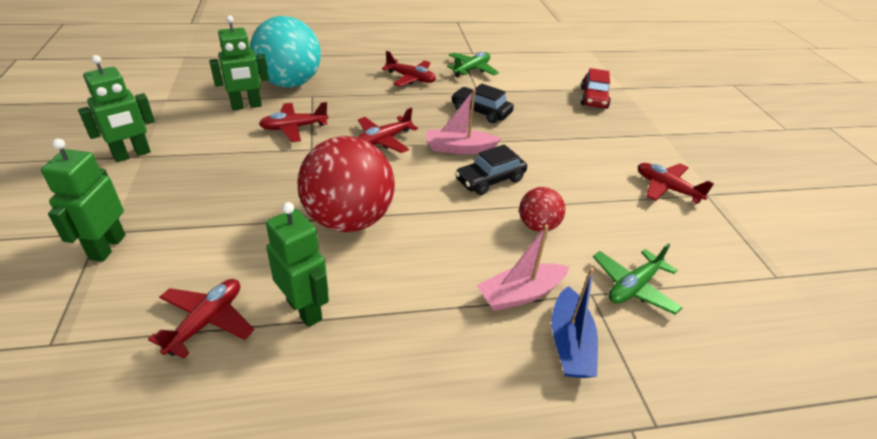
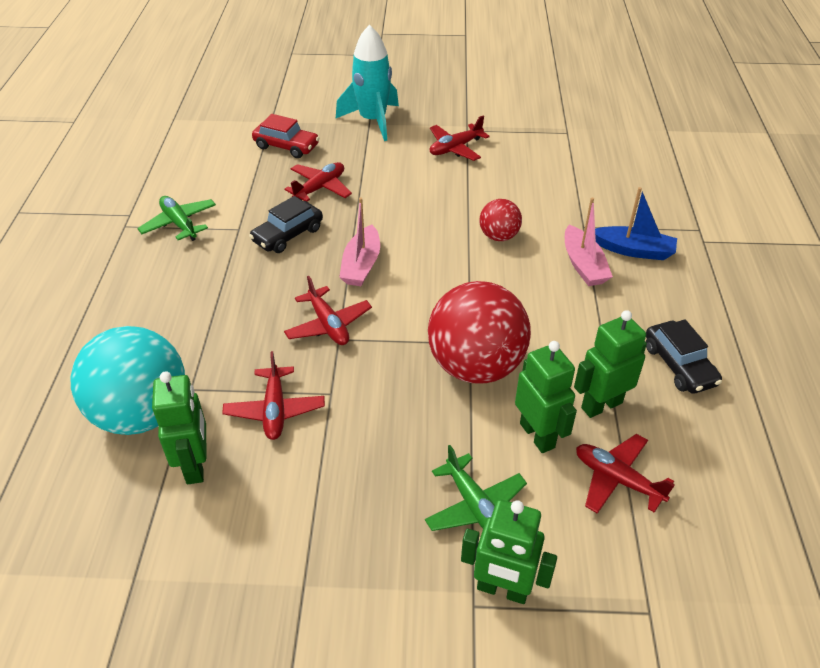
camera: 75 degrees left, 5 degrees up
green robot [78,55,155,162] -> green robot moved to [515,341,577,453]
red plane [382,51,436,87] -> red plane moved to [284,162,352,201]
black car [455,144,527,195] -> black car moved to [646,319,722,394]
green plane [593,243,683,315] -> green plane moved to [425,445,527,531]
none -> turquoise rocket [336,25,399,141]

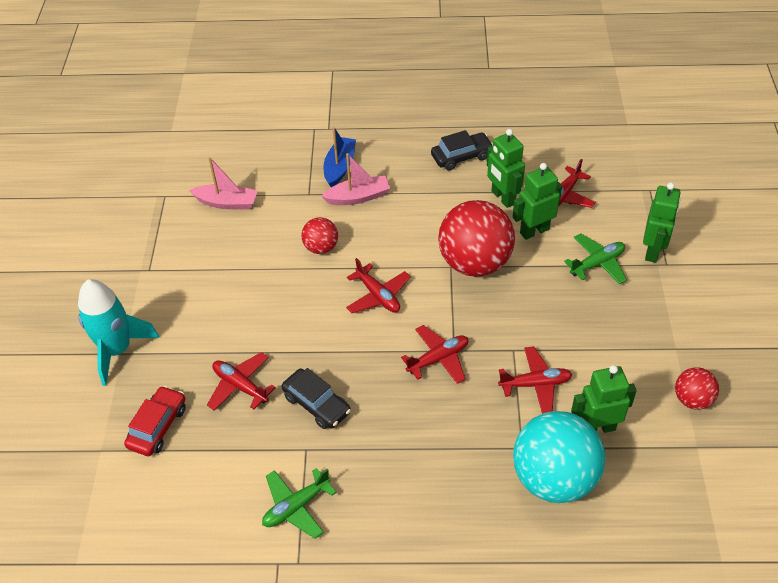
camera: 90 degrees left, 5 degrees up
pink boat [339,198,380,286] -> pink boat moved to [189,157,258,210]
red plane [430,116,490,161] -> red plane moved to [346,258,411,313]
none -> red ball [675,367,719,410]

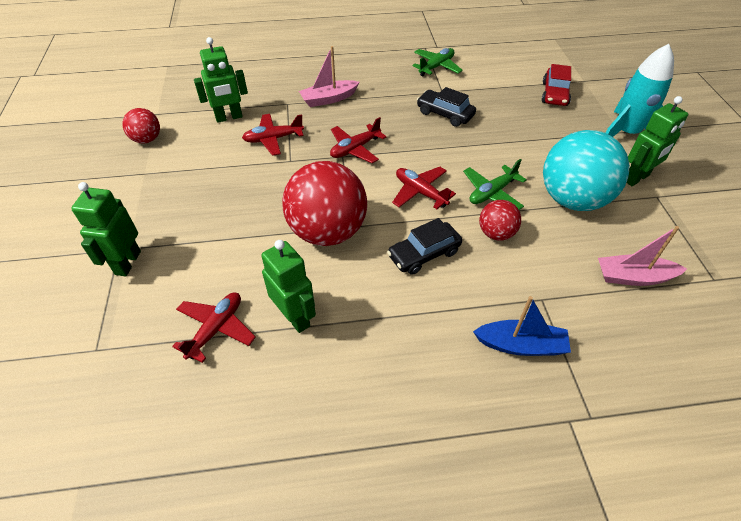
camera: 170 degrees right, 0 degrees up
red plane [207,352,276,410] -> none
pink boat [321,153,390,205] -> pink boat moved to [299,46,359,107]
blue boat [323,127,356,187] -> blue boat turned 90 degrees counterclockwise [473,296,571,356]
black car [431,130,493,170] -> black car moved to [387,218,462,275]
green robot [512,163,562,240] -> green robot moved to [627,96,688,186]
turquoise ball [513,411,605,503] -> turquoise ball moved to [543,130,630,211]
green plane [564,233,627,284] -> green plane moved to [463,159,527,210]

